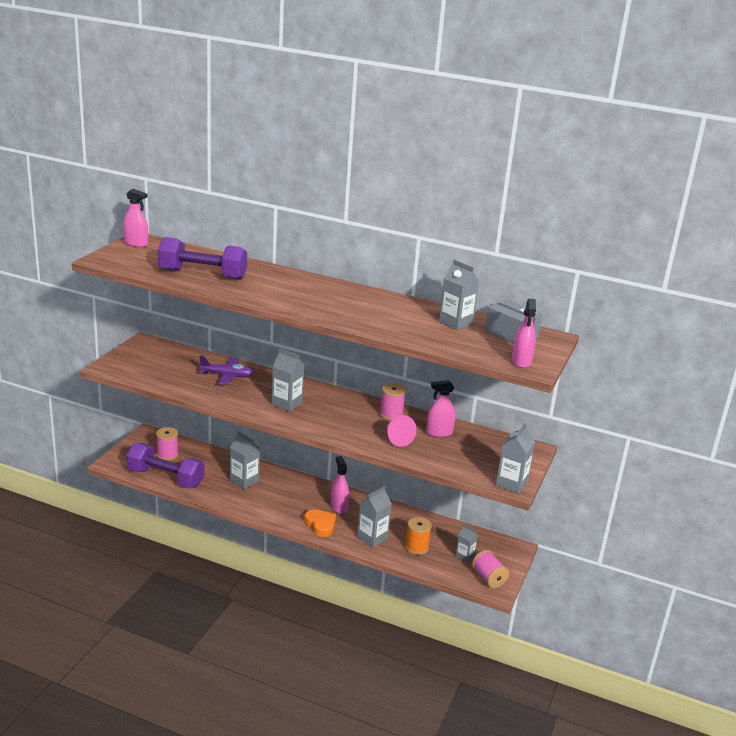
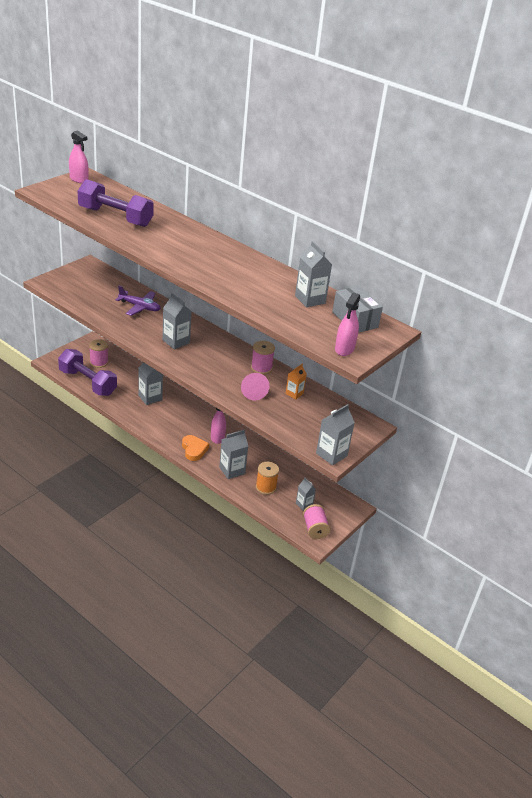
camera: 15 degrees right, 10 degrees up
pink spray bottle [426,380,455,437] -> orange carton [285,364,307,399]

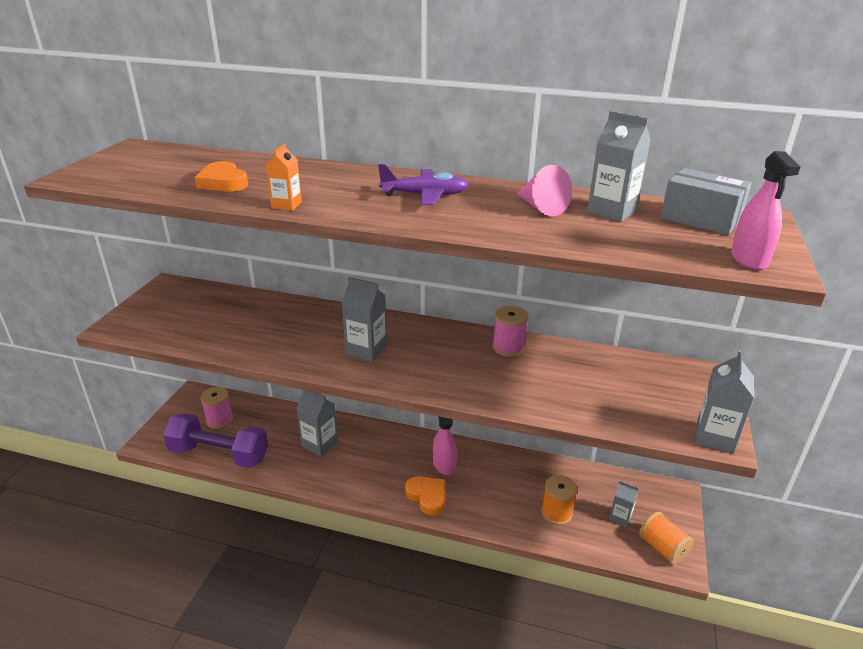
camera: 20 degrees left, 5 degrees down
pink spray bottle [69,130,89,183] -> none
purple dumbbell [78,179,154,227] -> orange heart [195,161,248,192]
purple plane [116,286,161,316] -> purple plane moved to [378,164,468,205]
grey carton [219,430,248,479] -> none
pink cone [241,373,269,400] -> pink cone moved to [518,165,572,216]
orange carton [285,364,307,399] -> orange carton moved to [266,143,302,211]
pink spool [303,504,330,539] -> orange spool [639,512,694,565]

